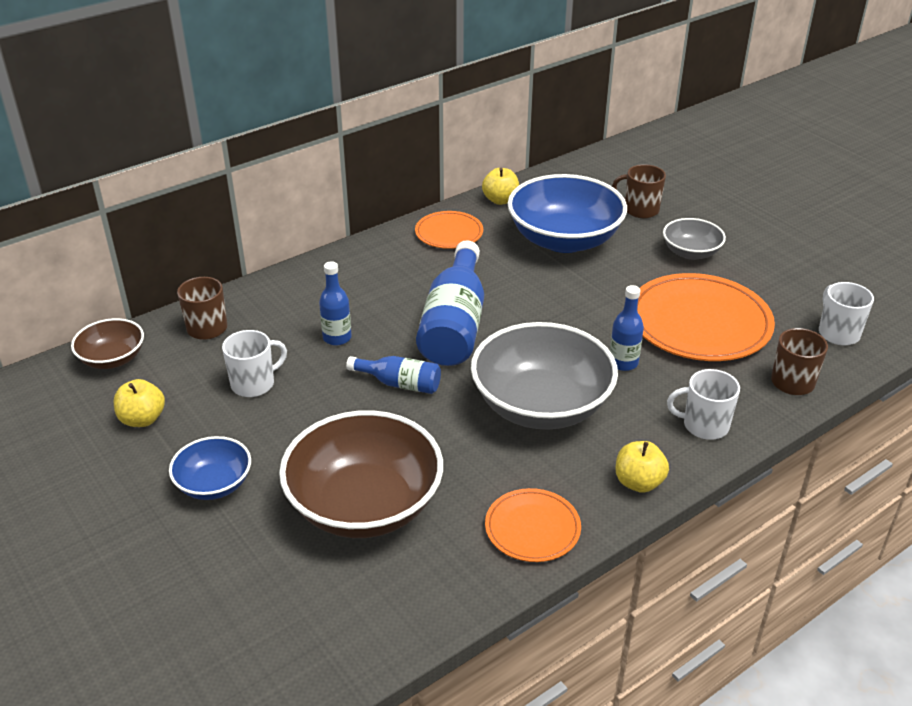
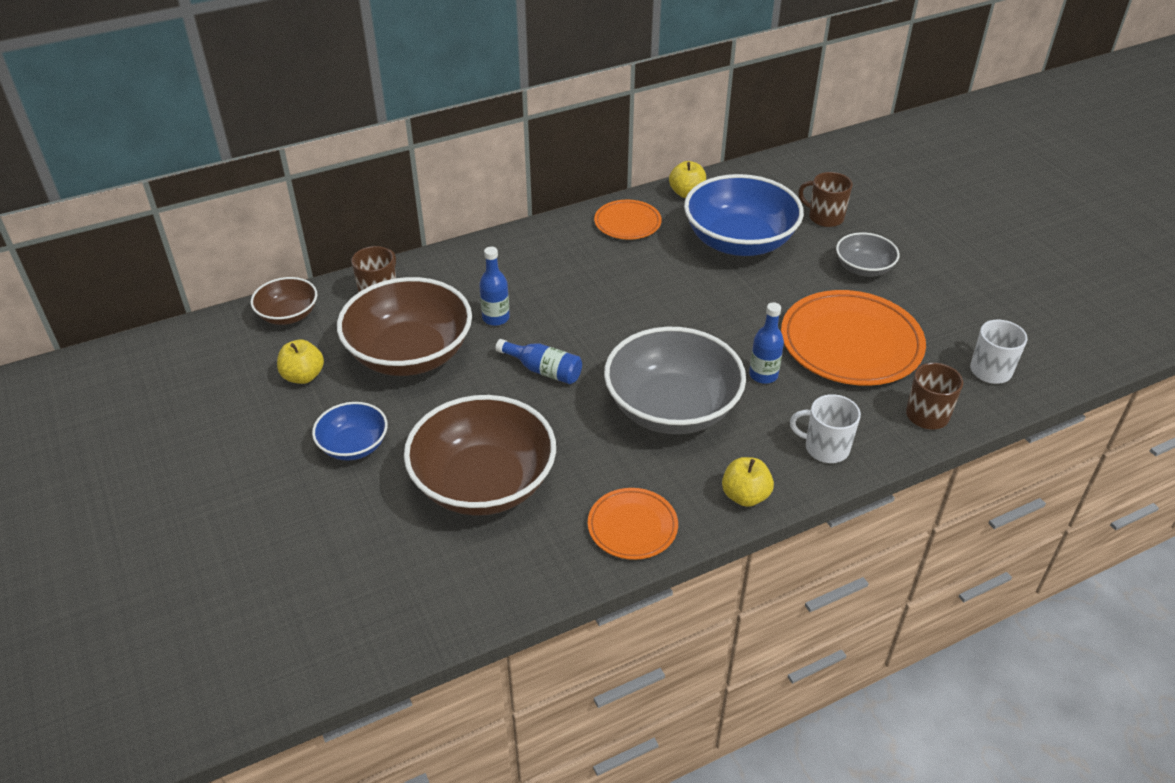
camera: 10 degrees right, 5 degrees up
white mug [222,330,287,397] -> brown bowl [337,277,472,376]
blue bottle [416,240,484,366] -> none

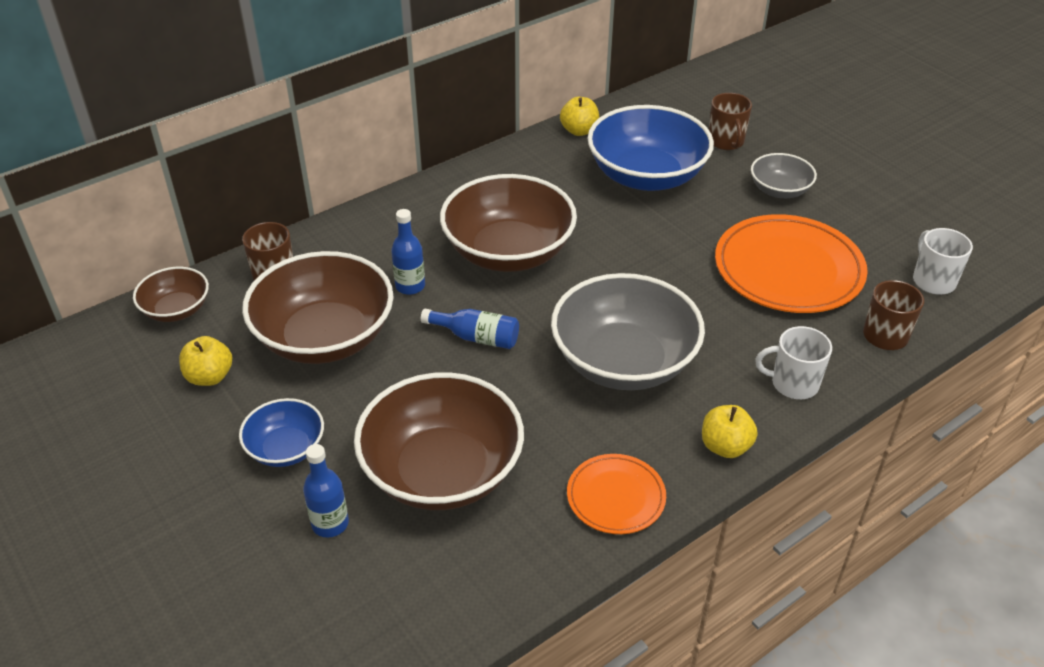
camera: 10 degrees left, 0 degrees up
orange plate [594,200,662,240] -> none
blue bottle [749,302,784,384] -> blue bottle moved to [303,444,349,538]
brown mug [798,172,852,227] -> brown mug turned 120 degrees counterclockwise [709,93,752,150]
none -> brown bowl [440,174,577,272]

